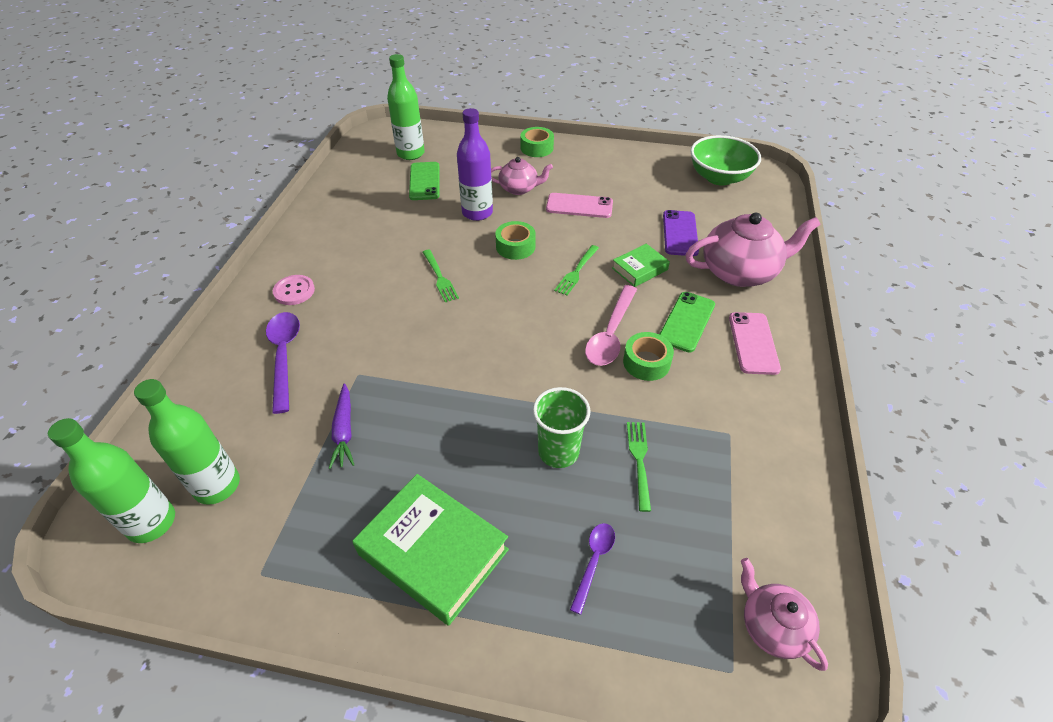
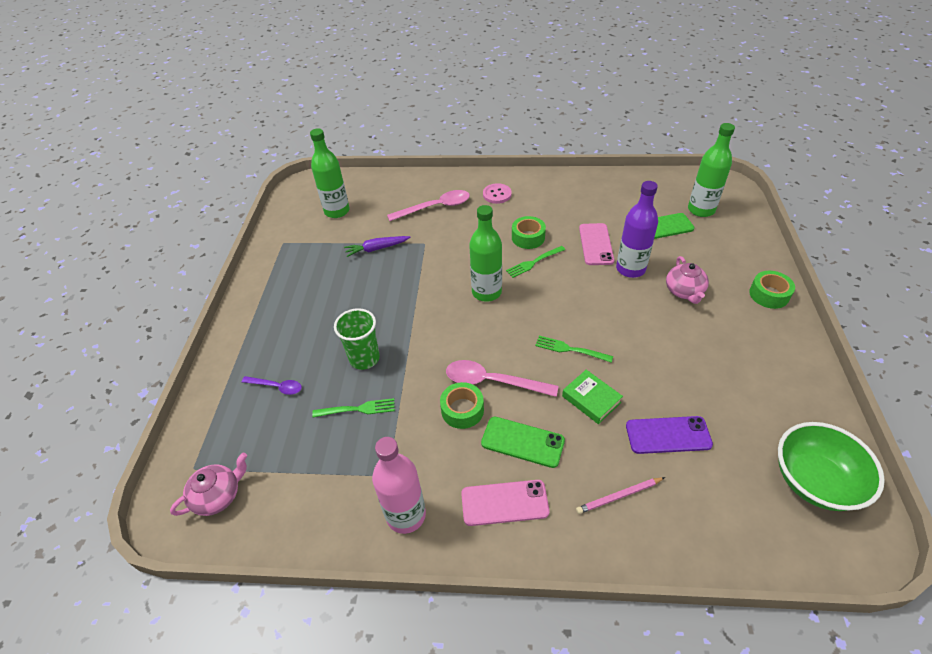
camera: 85 degrees right, 0 degrees up
green bottle [48,418,175,543] -> green bottle moved to [469,205,502,302]
purple spoon [266,312,300,414] -> pink spoon [387,190,470,221]
green book [353,474,509,625] -> none
green tape [495,221,536,260] -> green tape moved to [512,216,546,249]
pink phone [546,193,613,218] -> pink phone moved to [579,223,614,265]
pink teapot [686,213,821,287] -> pink pencil [576,477,665,514]
none -> pink bottle [372,437,426,534]

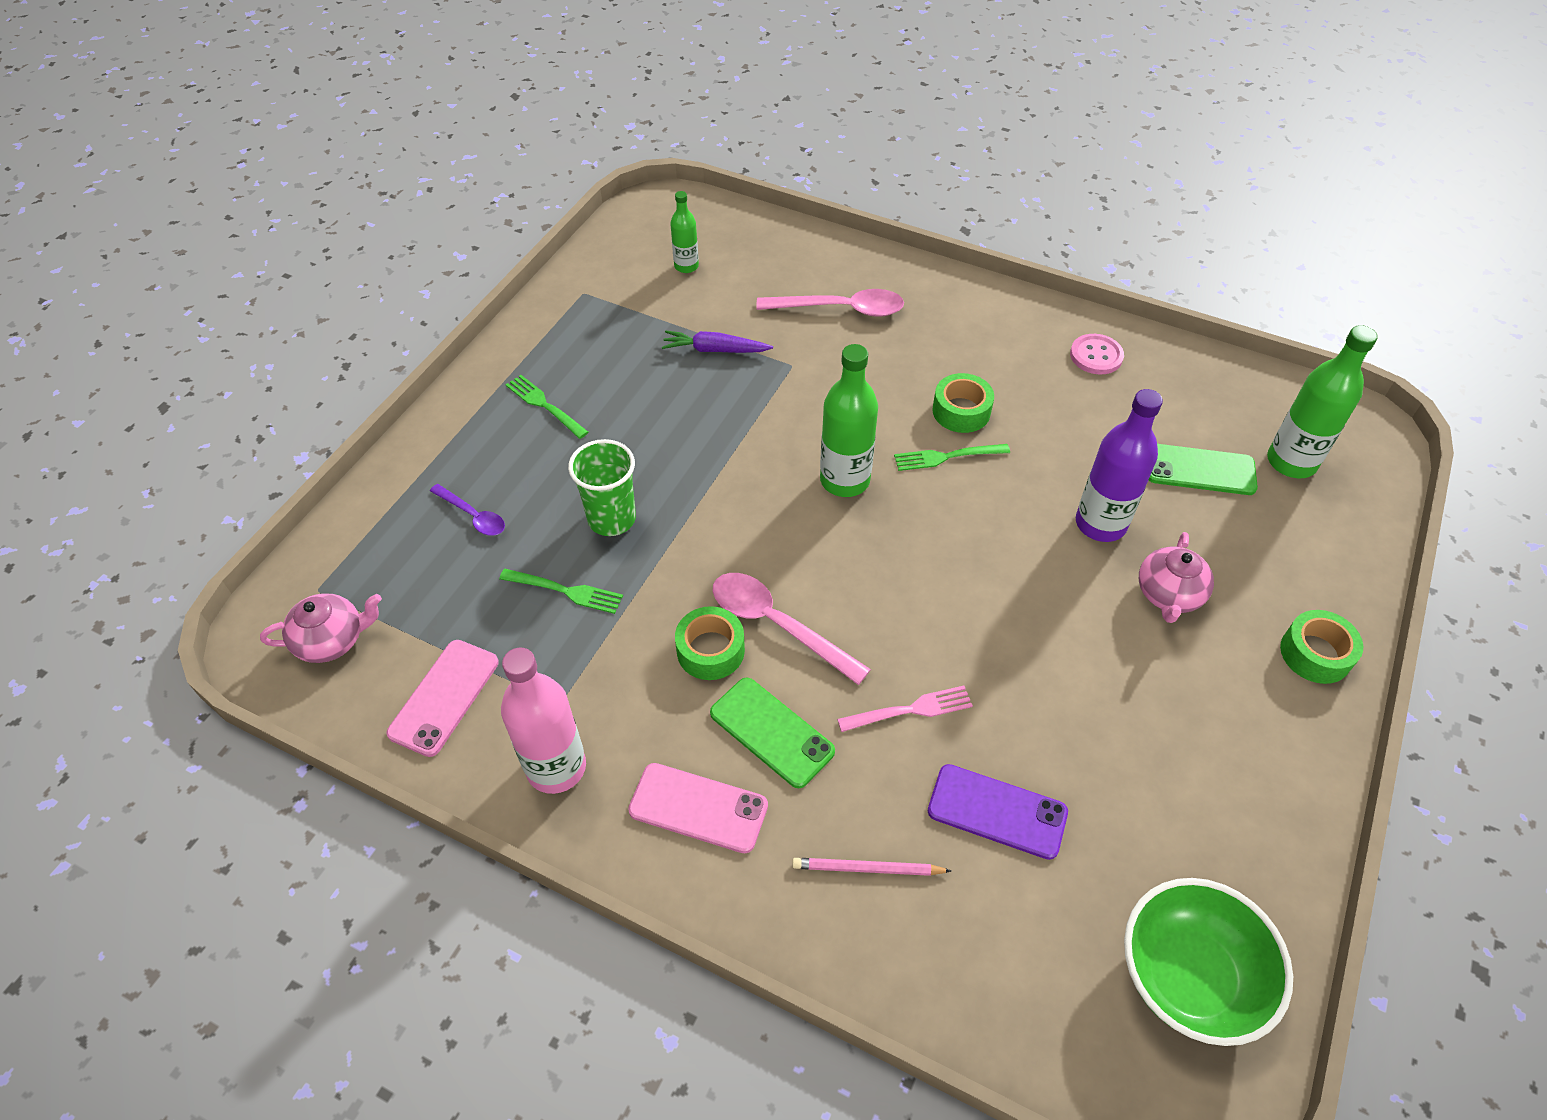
camera: 20 degrees right, 5 degrees up
green bottle [310,128,350,218] -> green bottle [670,191,699,273], size x0.57
pink button [483,183,512,204] -> pink button moved to [1070,334,1124,374]
green fork [535,336,613,363] -> green fork moved to [506,375,588,439]
green book [562,370,623,424] -> pink fork [837,686,973,732]
pink phone [579,223,614,265] -> pink phone moved to [387,640,499,757]

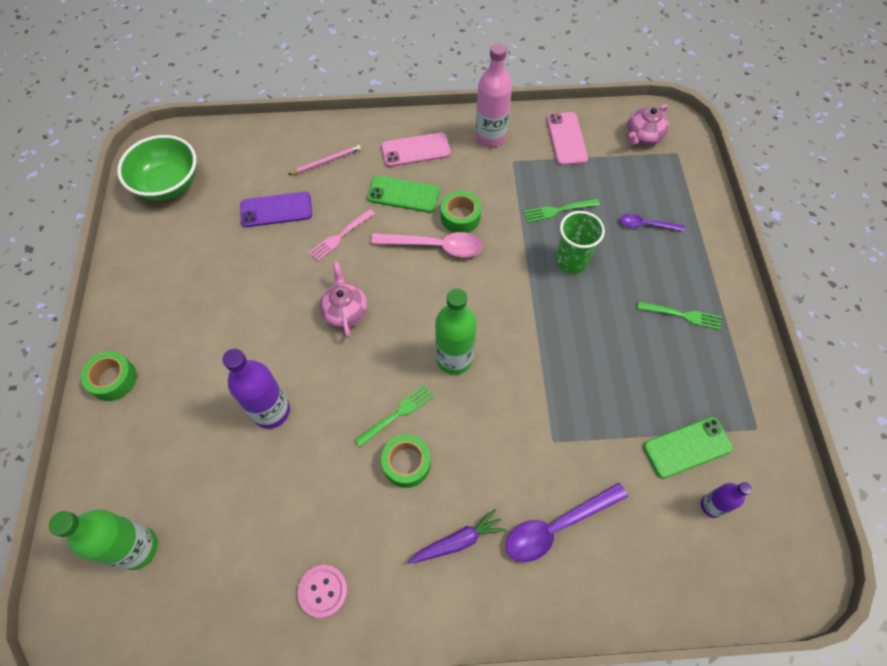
camera: 150 degrees right, 10 degrees up
purple carrot [662,331,773,353] -> purple carrot moved to [408,509,506,564]
green bottle [670,191,699,273] -> purple bottle [701,482,752,518]
pink spoon [756,289,904,317] -> purple spoon [506,483,628,562]
pink teapot [1139,532,1214,623] -> pink teapot moved to [320,262,367,338]
green phone [1149,444,1258,495] -> green phone moved to [643,417,733,479]

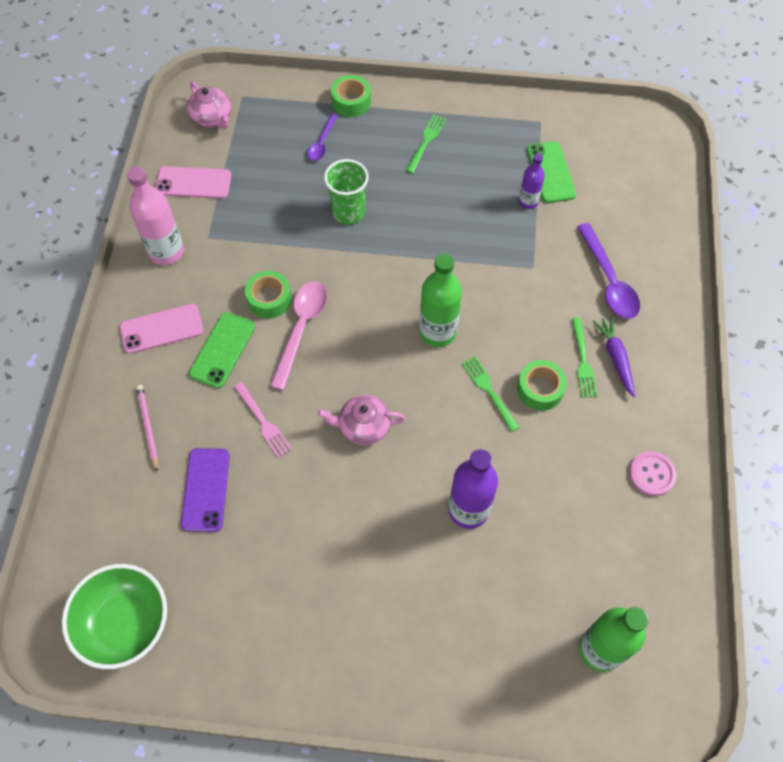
camera: 80 degrees left, 0 degrees up
green tape [81,351,137,401] -> green tape moved to [331,75,371,117]
pink phone [381,132,451,167] -> pink phone turned 75 degrees clockwise [120,304,203,354]
green fork [524,199,600,223] -> green fork moved to [572,318,598,398]
purple bottle [701,482,752,518] -> purple bottle moved to [519,154,545,209]

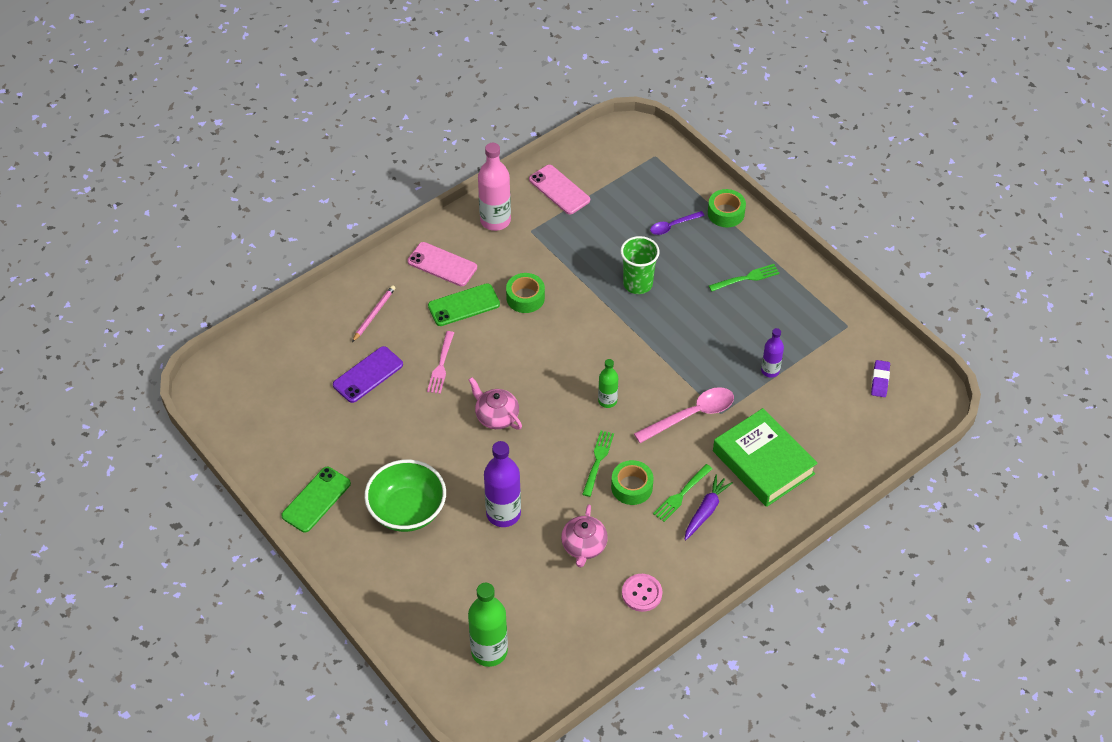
camera: 45 degrees right, 10 degrees down
green bowl [62,564,167,669] -> green bowl moved to [364,459,446,532]
pink teapot [187,82,231,129] -> pink teapot moved to [561,504,608,567]
pink spoon [270,282,327,390] -> pink spoon moved to [634,387,734,443]
green bottle [419,253,462,347] -> green bottle [598,359,618,408], size x0.57
green phone [527,141,576,203] -> green phone moved to [281,467,351,533]
purple spoon [577,223,640,319] -> green book [713,408,818,507]
none -> purple eraser [871,360,890,397]

